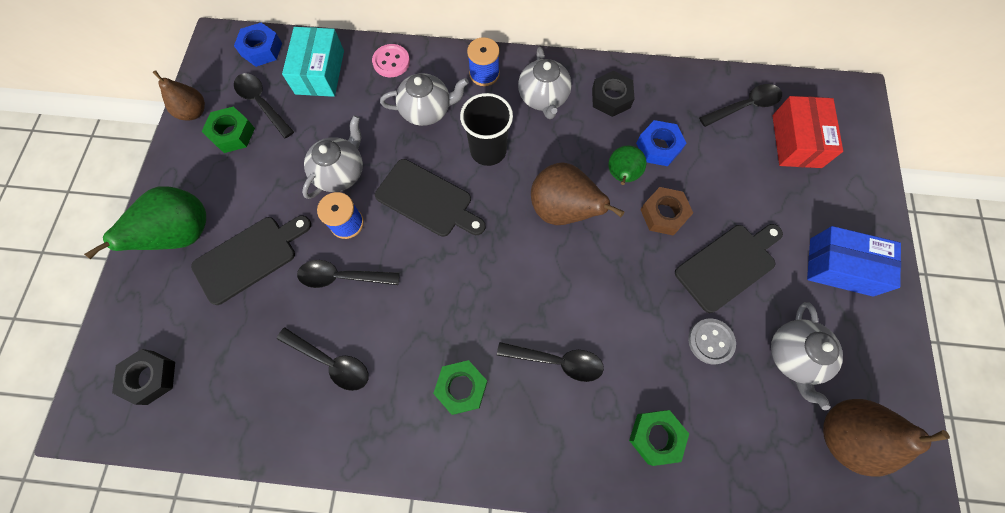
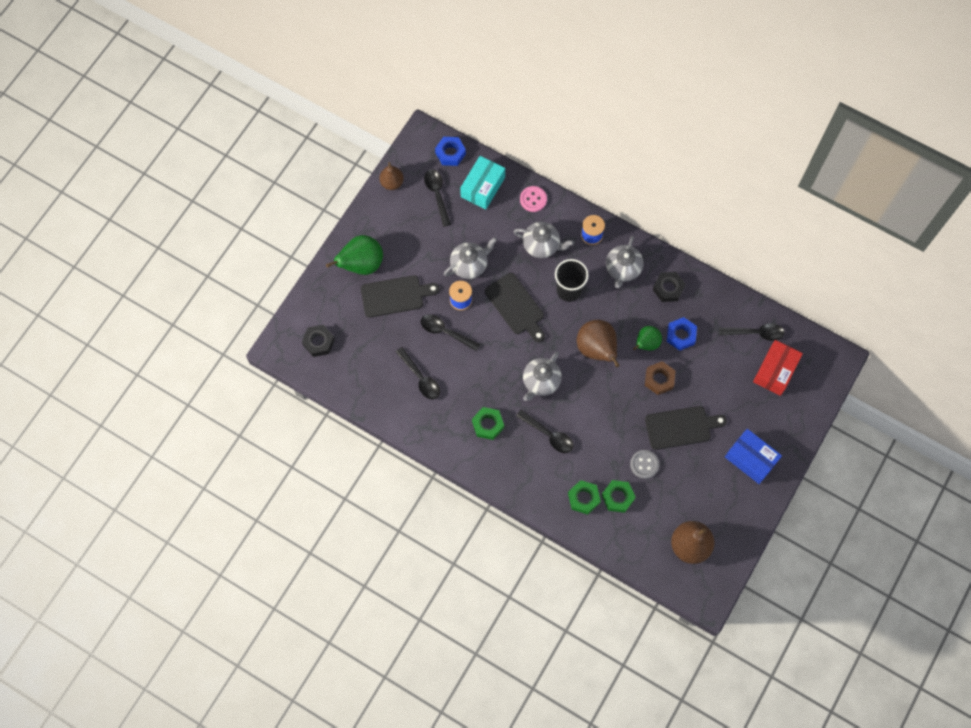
camera: 25 degrees right, 0 degrees up
green nut [201,106,255,153] -> green nut moved to [601,480,636,513]
grey teapot [771,302,843,410] -> grey teapot moved to [523,351,562,401]

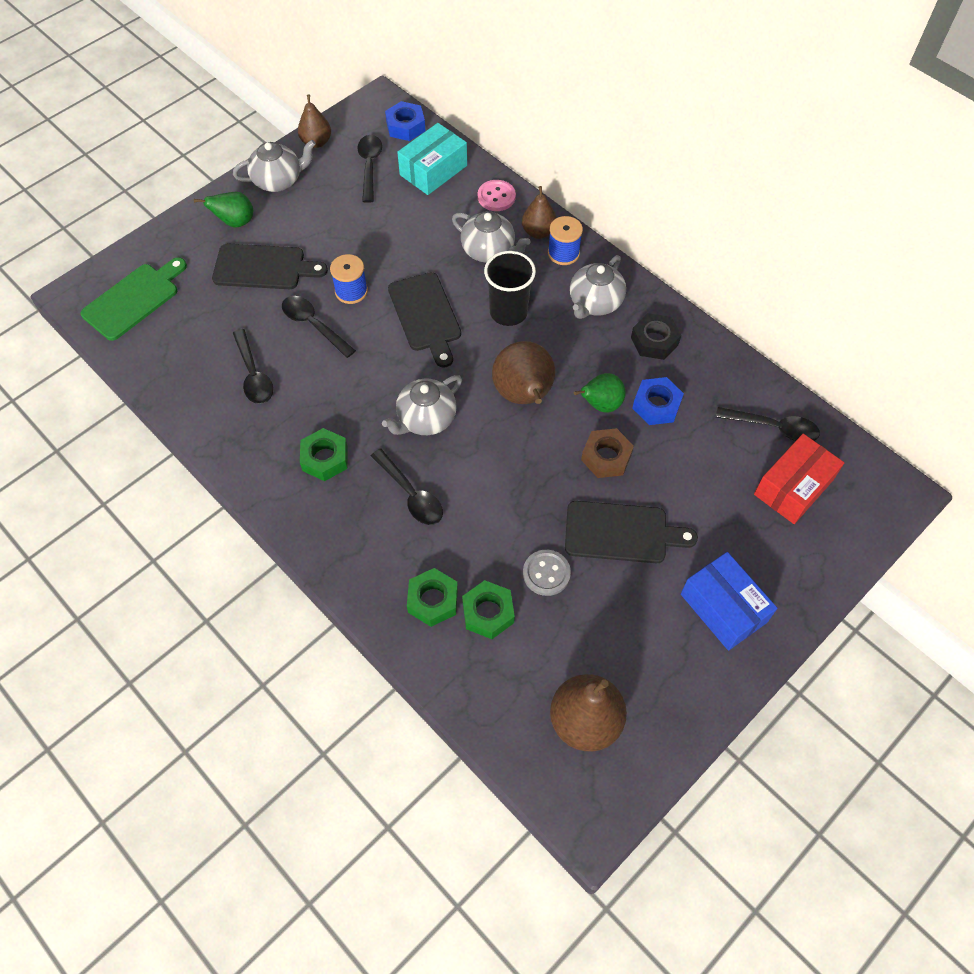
camera: 15 degrees right, 10 degrees down
black nut [302,325,335,357] -> green cutting board [80,257,187,341]
green pear [326,235,383,275] -> green pear [194,192,253,228], size x0.62
grey teapot [444,237,497,279] -> grey teapot moved to [233,140,316,192]
none -> brown pear [522,186,557,239]

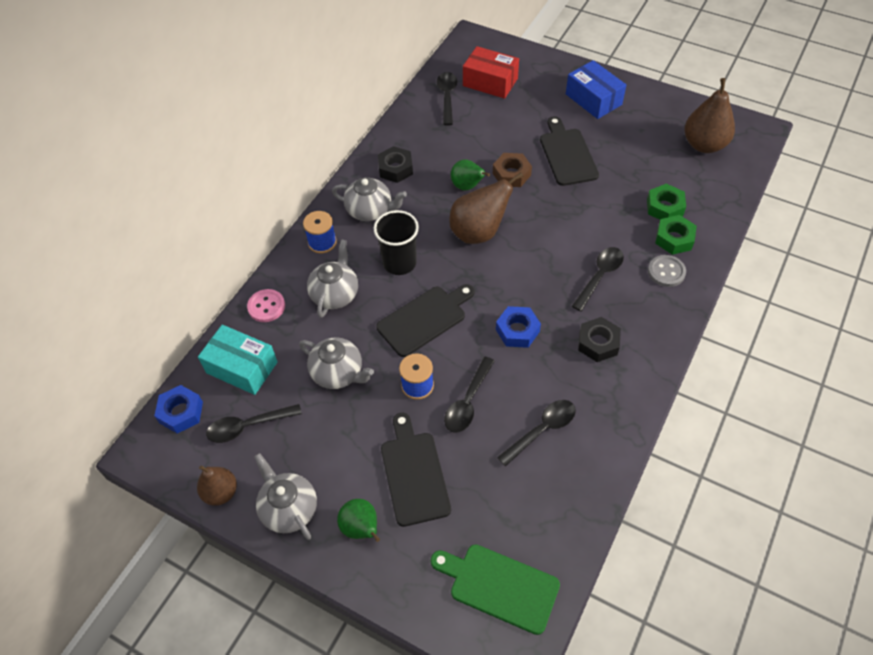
camera: 105 degrees left, 5 degrees down
green nut [300,428,348,481] -> black nut [578,317,621,362]
grey teapot [382,375,462,435] -> grey teapot moved to [299,337,374,389]
brown pear [522,186,557,239] -> none
grey button [523,550,571,596] -> grey button moved to [648,255,686,287]
blue nut [632,377,684,425] -> blue nut moved to [496,306,541,348]
blue box [681,552,778,651] -> blue box turned 75 degrees counterclockwise [566,60,626,119]

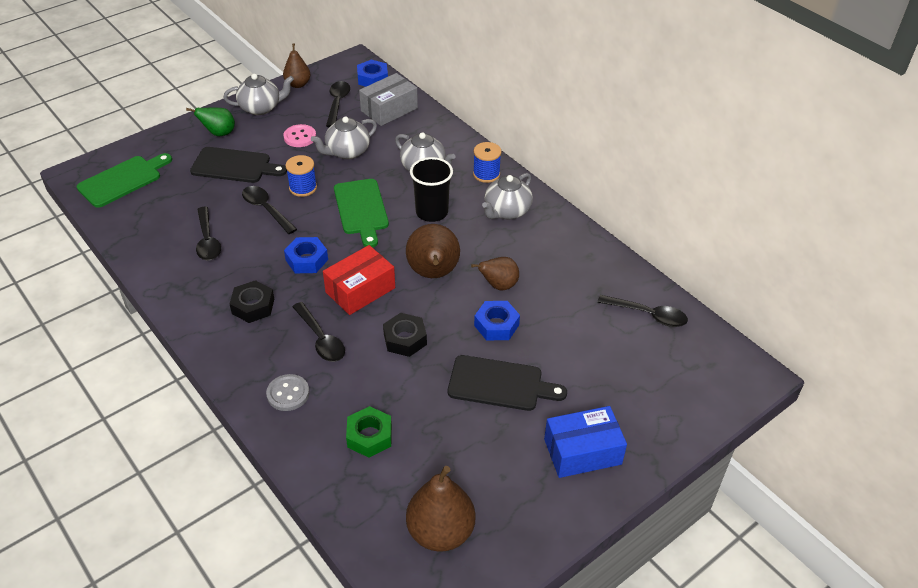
camera: 110 degrees right, 10 degrees down
turquoise box [198,325,278,395] -> grey box [359,73,418,126]
pink button [247,289,285,322] -> pink button moved to [283,124,316,147]
black cutting board [376,284,475,357] -> green cutting board [334,179,389,248]
black nut [378,146,413,183] -> black nut moved to [383,313,427,357]
green pear [451,159,490,191] -> brown pear [471,257,519,291]
red box [463,46,519,99] -> red box moved to [323,245,395,315]
brown nut [493,153,532,187] -> blue nut [474,301,520,340]
green nut [655,215,697,255] -> none

